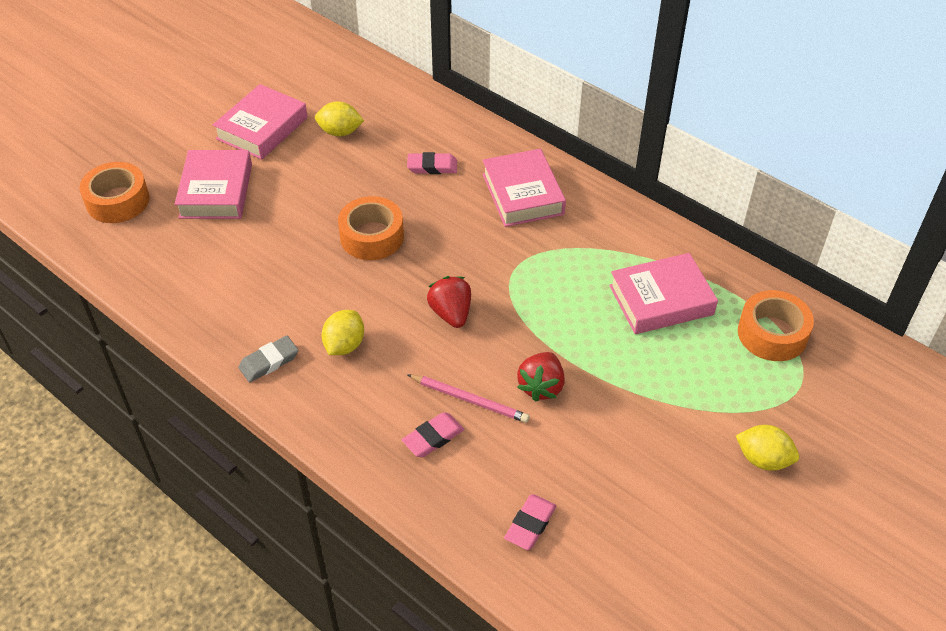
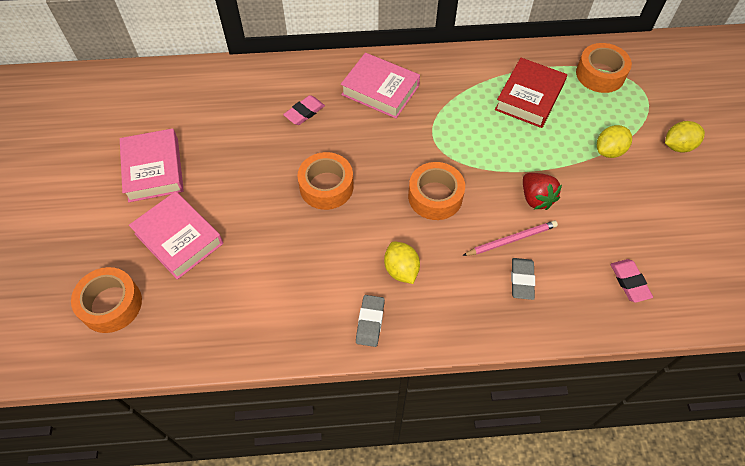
camera: 45 degrees left, 10 degrees up
yellow lemon [315,101,364,136] -> yellow lemon moved to [597,125,632,158]
pink eraser [402,412,464,457] -> grey eraser [511,258,535,300]
red strawberry [427,276,471,328] -> orange tape [408,162,465,220]
pink book [609,253,718,334] -> red book [495,58,567,128]

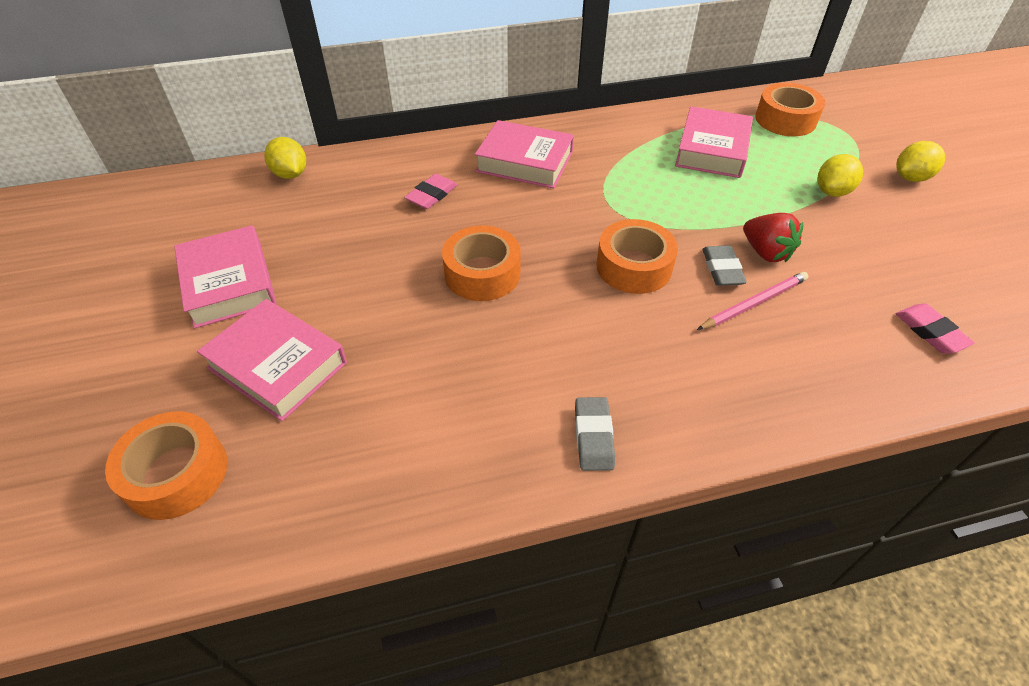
camera: 10 degrees left, 10 degrees down
yellow lemon [384,241,420,284] -> yellow lemon moved to [264,137,306,179]
red book [495,58,567,128] -> pink book [675,106,753,178]
grey eraser [511,258,535,300] -> grey eraser moved to [702,245,747,286]

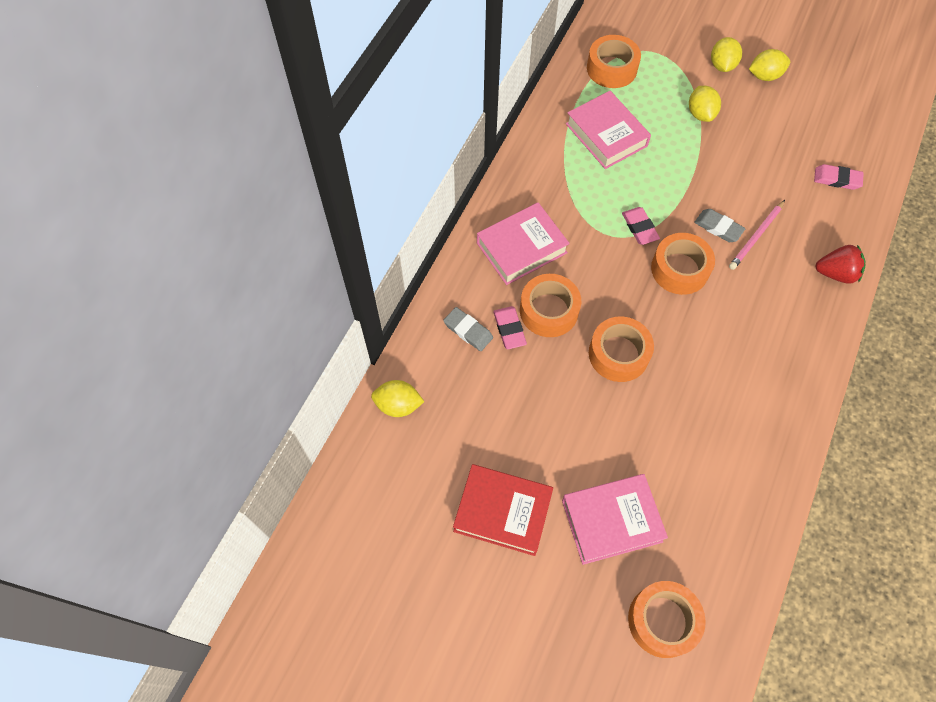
camera: 50 degrees left, 15 degrees up
pink book [174,226,277,329] -> red book [453,464,553,556]
grey eraser [575,397,615,471] -> grey eraser moved to [443,307,493,351]
pink pencil [697,272,808,330] -> pink pencil turned 150 degrees counterclockwise [729,200,785,270]
red strawberry [743,213,803,262] -> red strawberry moved to [815,245,866,284]
none -> orange tape [520,274,581,337]
none -> pink eraser [622,207,660,245]
none -> yellow lemon [749,49,790,81]

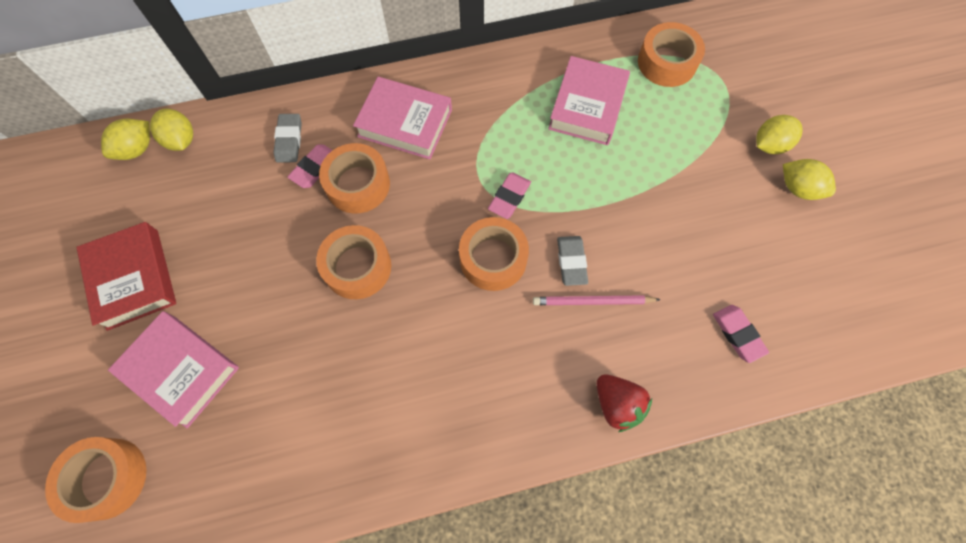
camera: 50 degrees right, 5 degrees up
yellow lemon [689,86,721,122] -> yellow lemon moved to [101,119,150,160]

